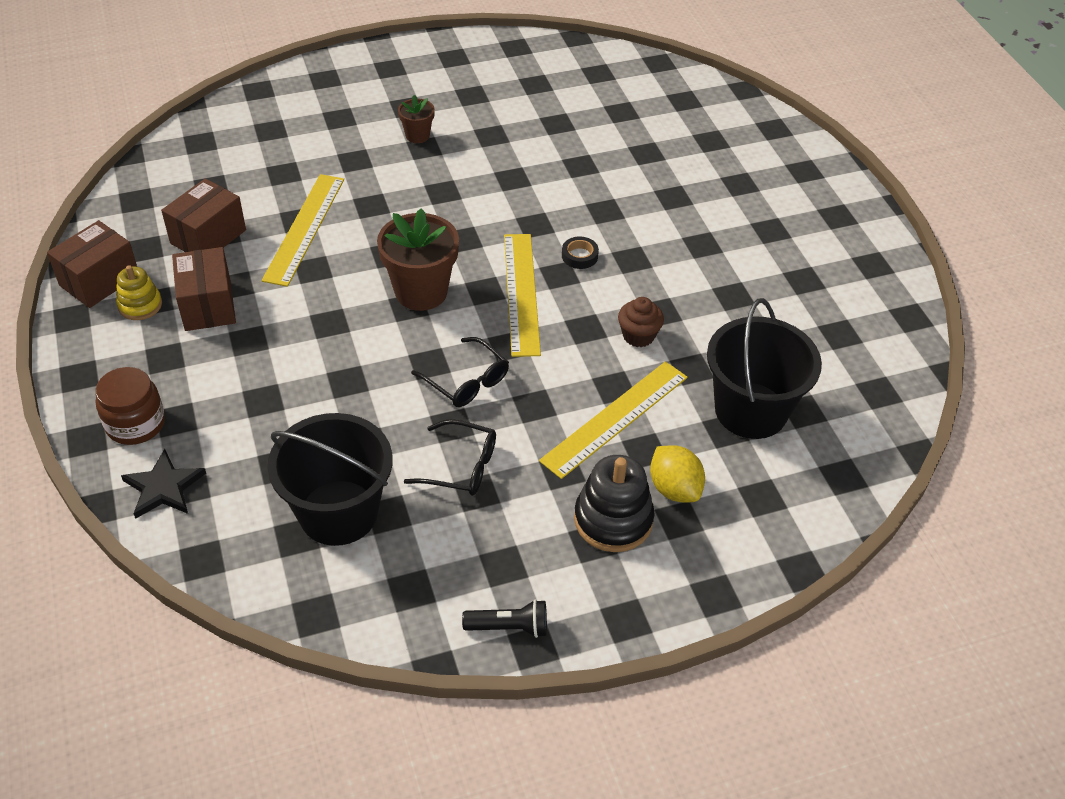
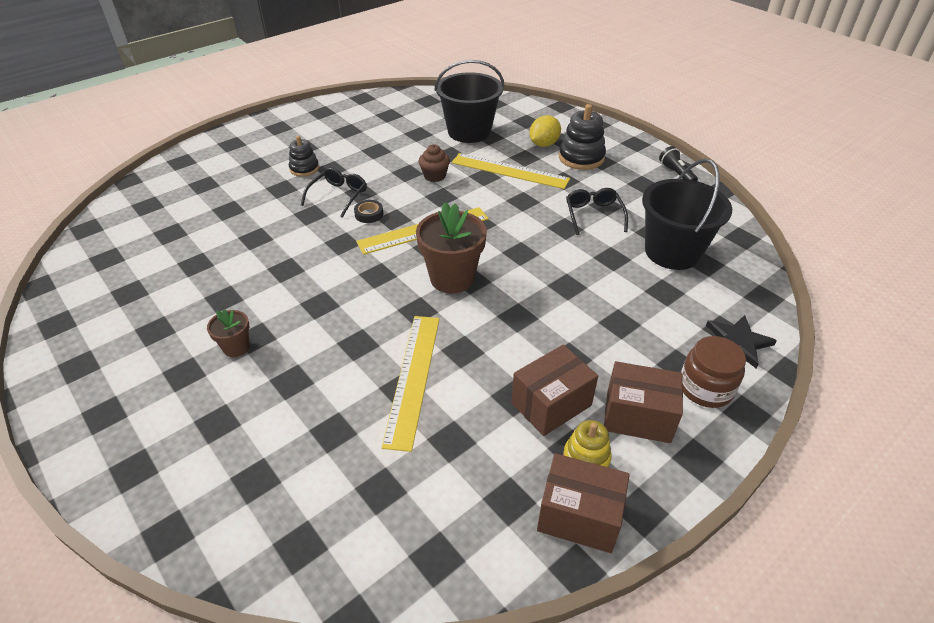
camera: 110 degrees left, 5 degrees down
brown box [161,178,246,252] -> brown box moved to [604,361,683,443]
yellow ruler [261,174,344,287] -> yellow ruler turned 75 degrees counterclockwise [382,316,439,452]
black glasses [411,337,509,407] -> black glasses moved to [301,168,367,218]
none -> black stacking toy [289,136,319,177]

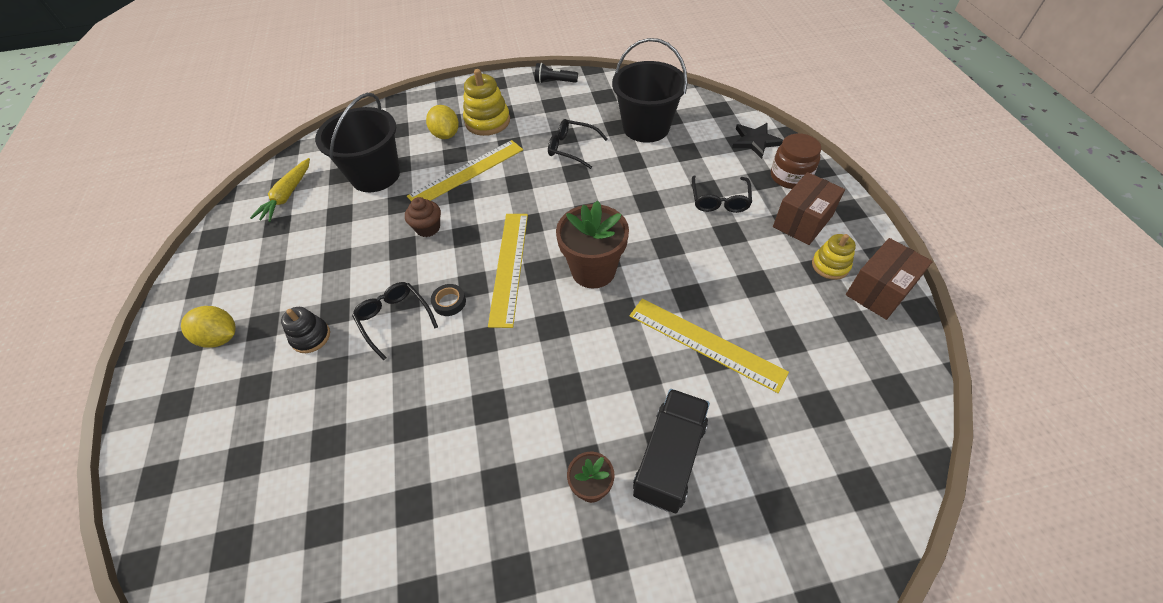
camera: 60 degrees left, 10 degrees up
brown box [511,344,598,436] -> none
black stacking toy [559,104,606,170] -> yellow stacking toy [463,69,510,136]
none -> yellow lemon [181,306,236,348]
none -> yellow carrot [250,158,310,222]
none -> black truck [633,389,710,513]
none -> black glasses [692,175,752,213]

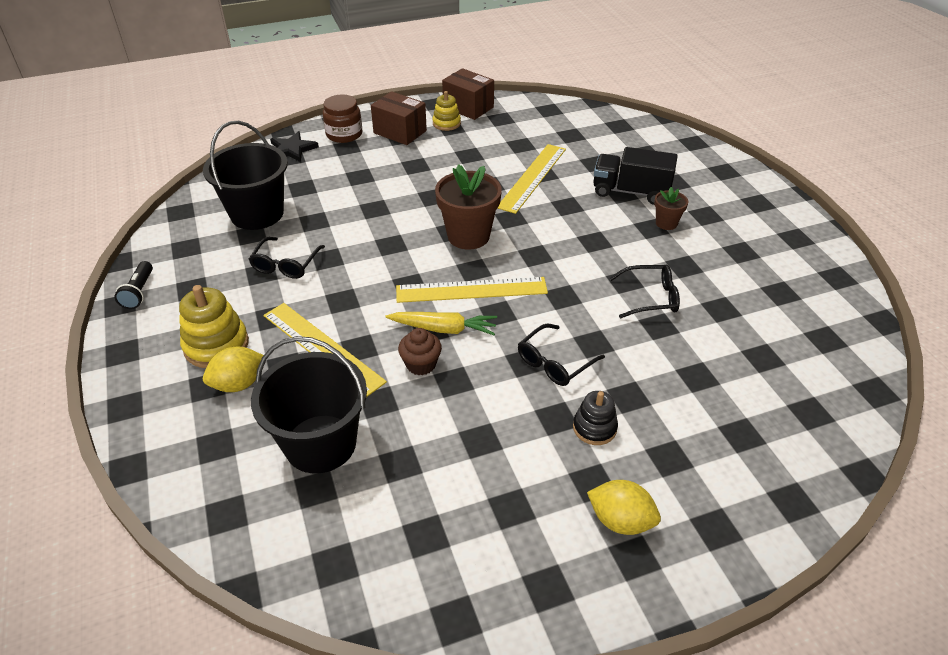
camera: 100 degrees left, 10 degrees down
yellow lemon [181,306,236,348] -> yellow lemon turned 75 degrees counterclockwise [587,480,661,535]
yellow carrot [250,158,310,222] -> yellow carrot moved to [385,312,497,335]
black tape [431,284,466,316] -> none
black glasses [692,175,752,213] -> black glasses moved to [609,265,680,318]

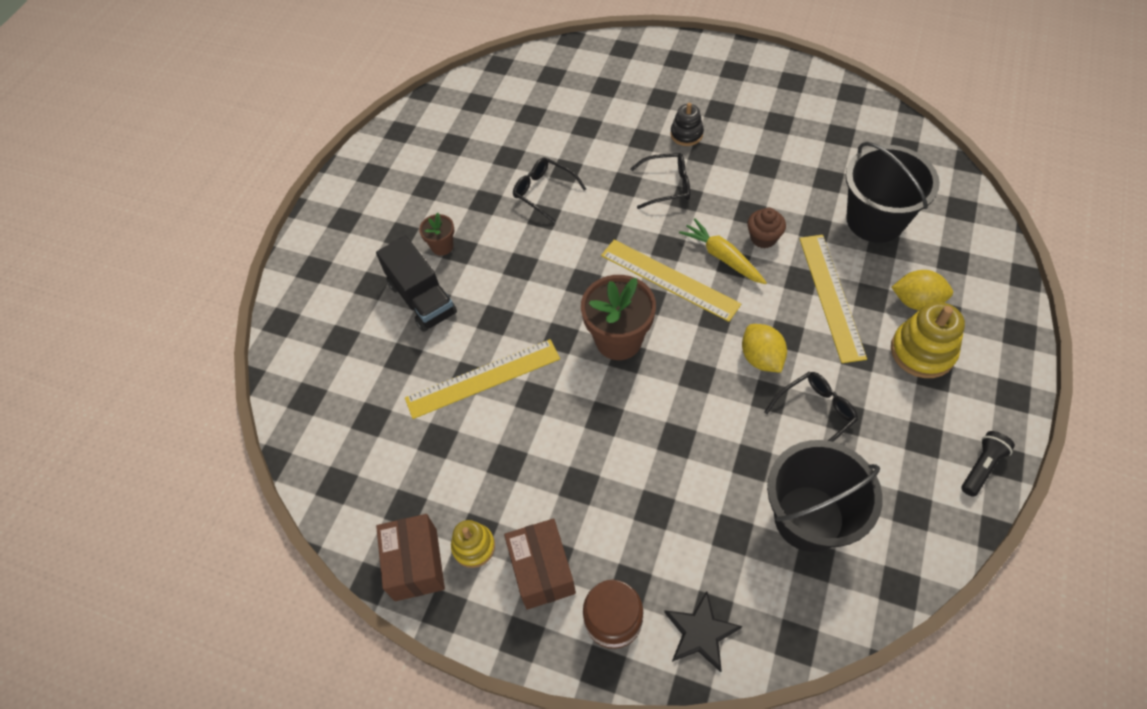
camera: 135 degrees left, 15 degrees up
yellow lemon [587,480,661,535] -> yellow lemon moved to [742,324,787,373]

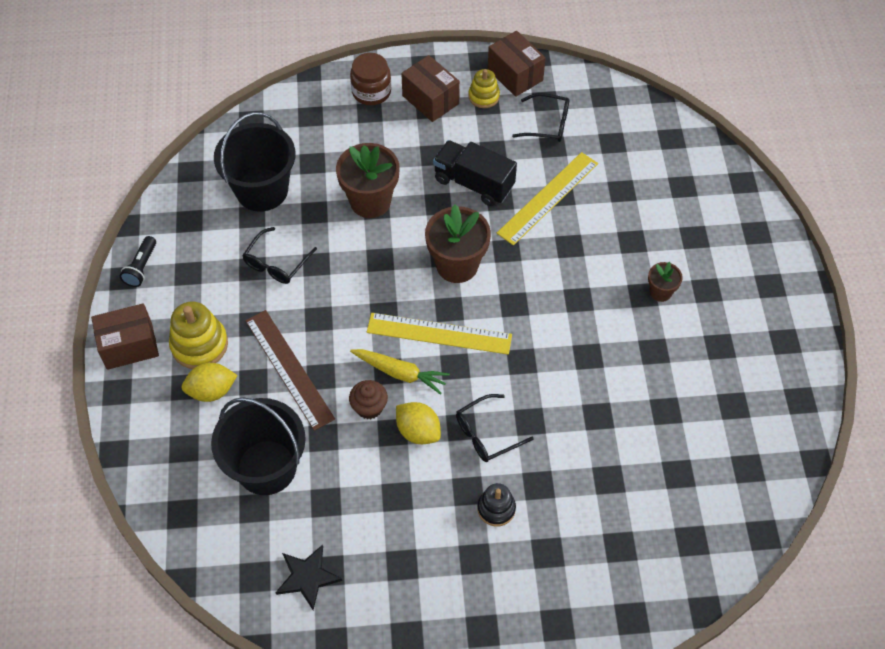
camera: 150 degrees right, 0 degrees up
black truck [376,236,457,332] -> black truck moved to [433,140,517,206]
black glasses [513,158,586,223] -> black glasses moved to [512,93,569,142]
black star [664,591,742,672] -> black star moved to [275,545,342,610]
yellow lemon [742,324,787,373] -> yellow lemon moved to [396,402,441,444]
yellow ruler [799,235,867,363] -> brown ruler [245,310,335,431]
none -> brown box [91,303,159,370]
none -> brown flower pot [336,143,400,218]

